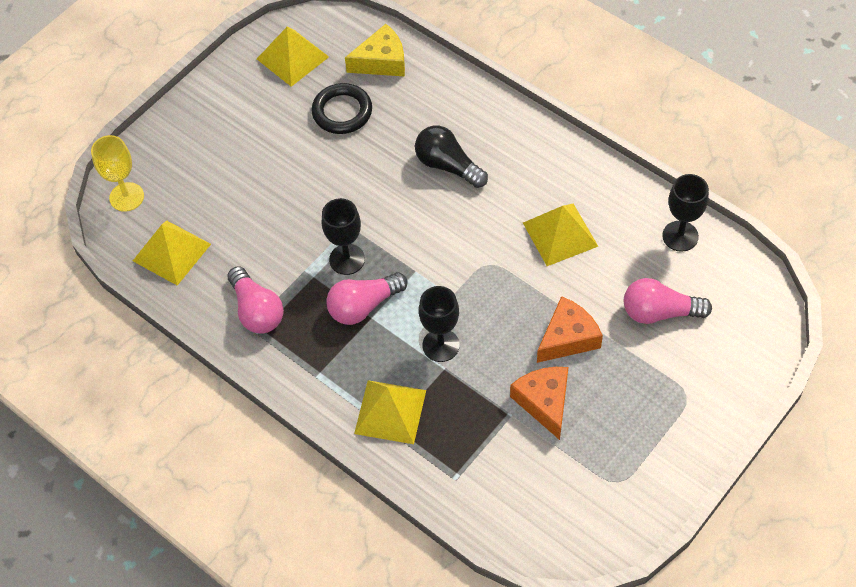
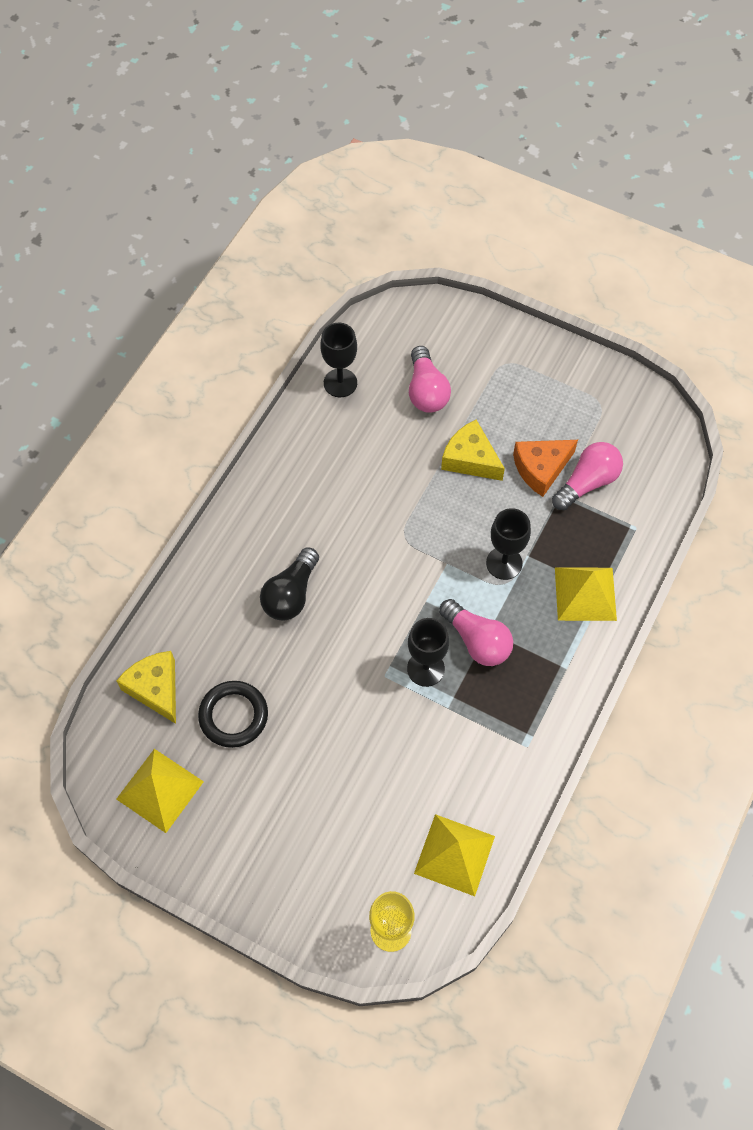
camera: 105 degrees left, 5 degrees up
pink light bulb [228,266,284,334] -> pink light bulb moved to [552,442,623,510]
yellow pyramid [523,204,598,266] -> none
orange cheese [537,296,603,363] -> yellow cheese [441,420,505,481]

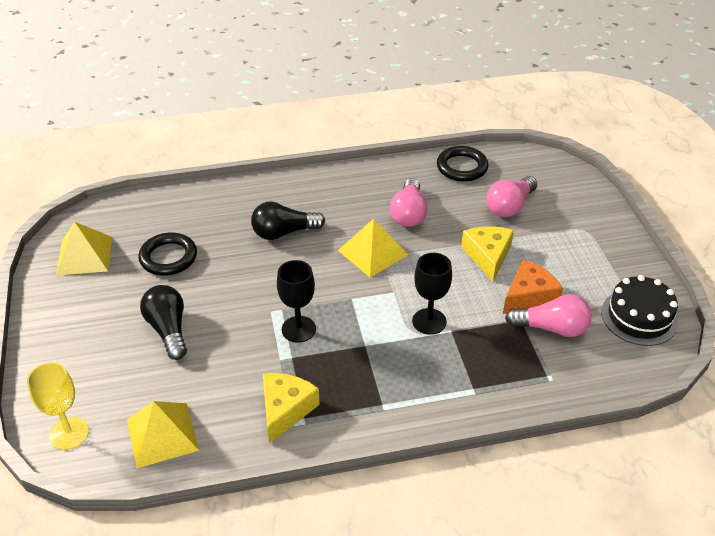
camera: 50 degrees right, 20 degrees down
yellow cheese [116,651,176,724] -> yellow cheese moved to [263,373,320,444]
black goblet [320,323,357,397] -> black ring [437,146,489,181]
pink light bulb [439,599,513,666] -> pink light bulb moved to [390,178,428,227]
orange cheese [513,440,578,497] -> orange cheese turned 120 degrees clockwise [503,259,563,314]
yellow pyramid [555,567,617,621] -> yellow pyramid moved to [338,219,408,277]
none -> black light bulb [140,285,187,360]
none -> black cake [601,275,678,346]

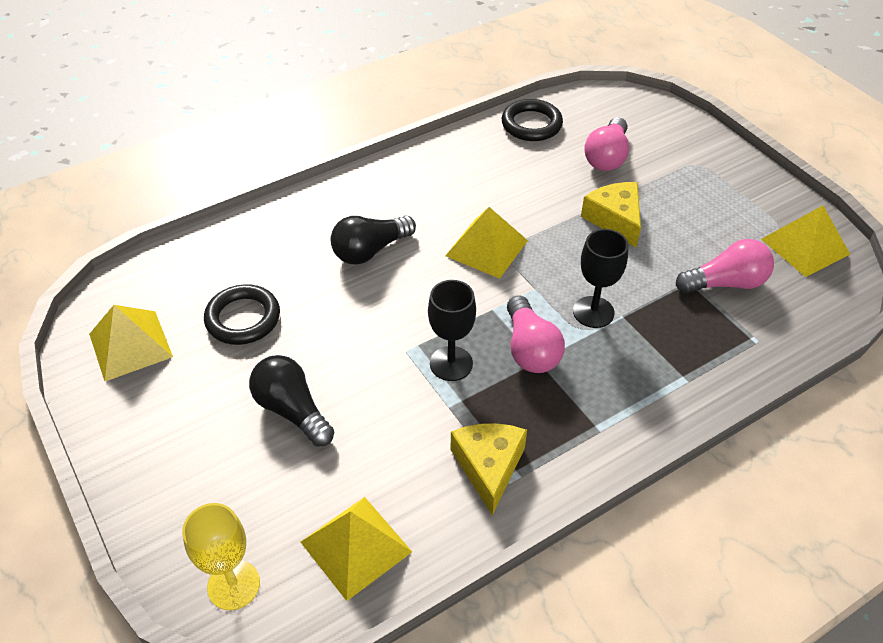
camera: 20 degrees left, 5 degrees up
pink light bulb [390,178,428,227] -> pink light bulb moved to [507,296,565,373]
orange cheese [503,259,563,314] -> none
black cake [601,275,678,346] -> yellow pyramid [761,205,851,277]

